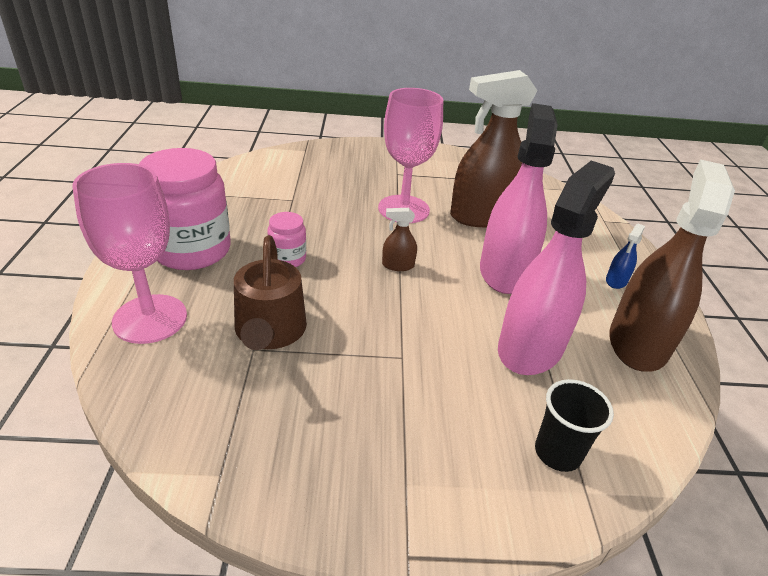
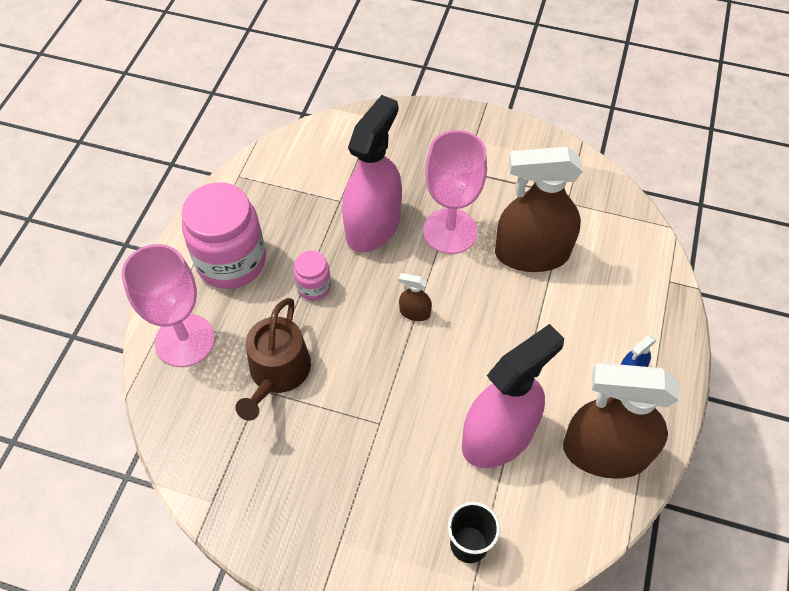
camera: 20 degrees right, 20 degrees up
pink spray bottle [480,103,558,294] -> pink spray bottle moved to [342,95,402,252]
brown spray bottle [609,159,735,372] -> brown spray bottle turned 120 degrees counterclockwise [563,363,679,479]

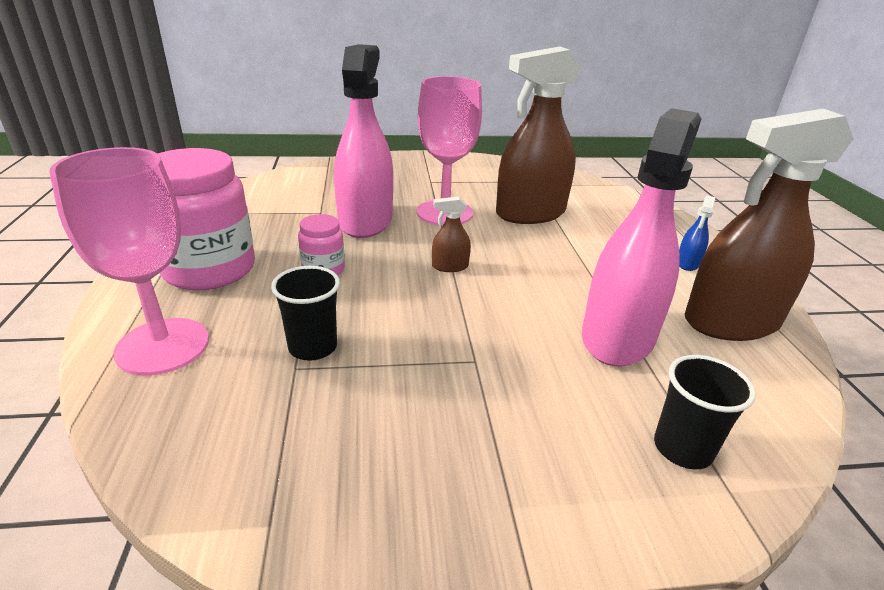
camera: 25 degrees left, 25 degrees down
brown watering can [236,298,311,421] -> black cup [271,266,340,361]

